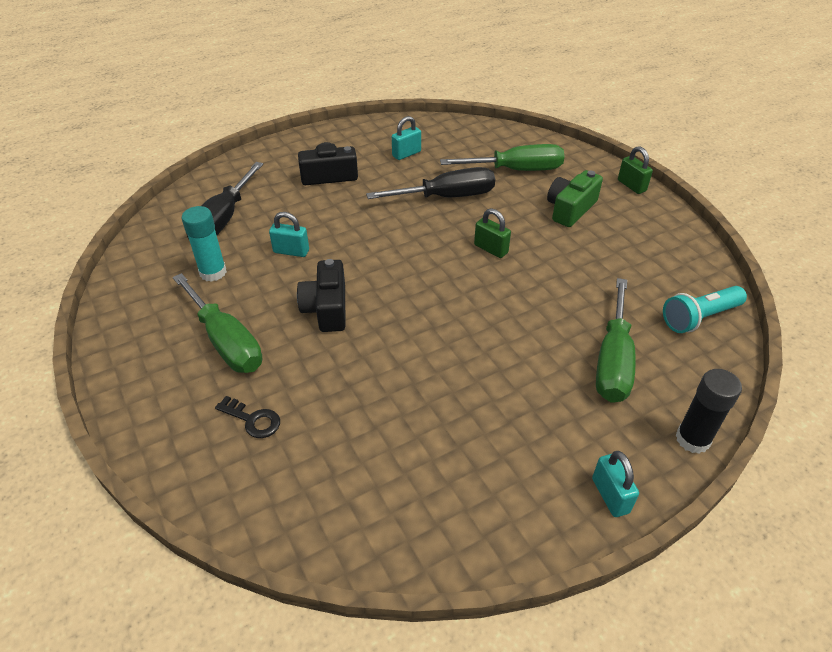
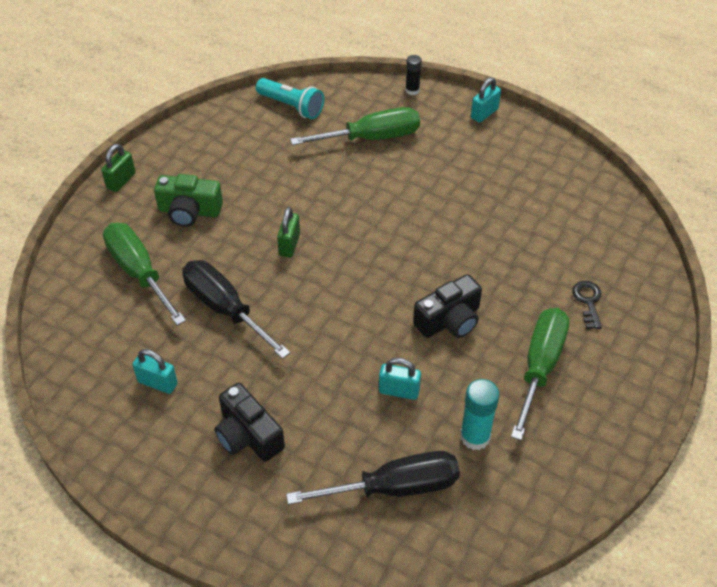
camera: 120 degrees left, 5 degrees up
turquoise padlock [269,212,309,257] -> turquoise padlock turned 60 degrees counterclockwise [379,358,421,400]
black glue stick [676,369,742,454] -> black glue stick [405,55,422,95], size x0.63

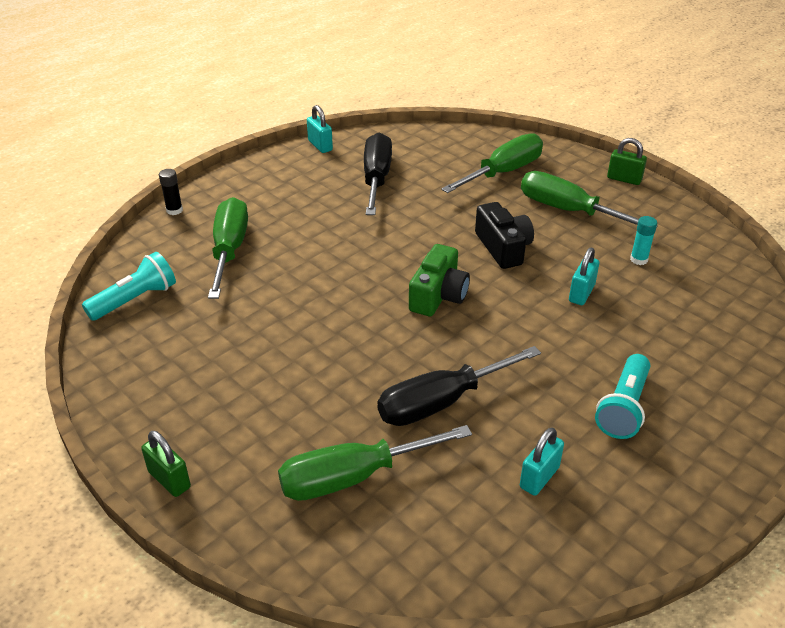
camera: 75 degrees left, 10 degrees down
green camera [154,174,223,227] -> green camera moved to [409,244,470,316]
black camera [214,383,285,462] -> turquoise flashlight [595,354,650,439]
green padlock [277,207,300,257] -> green padlock moved to [607,138,647,185]
black screwdriver [286,451,460,505] -> black screwdriver moved to [364,133,392,215]
turquoise glue stick [460,379,499,450] -> turquoise glue stick [630,216,657,265], size x0.63
turquoise padlock [471,77,501,123] -> turquoise padlock moved to [307,105,333,153]
black key [572,281,602,329] -> green screwdriver [441,133,543,193]

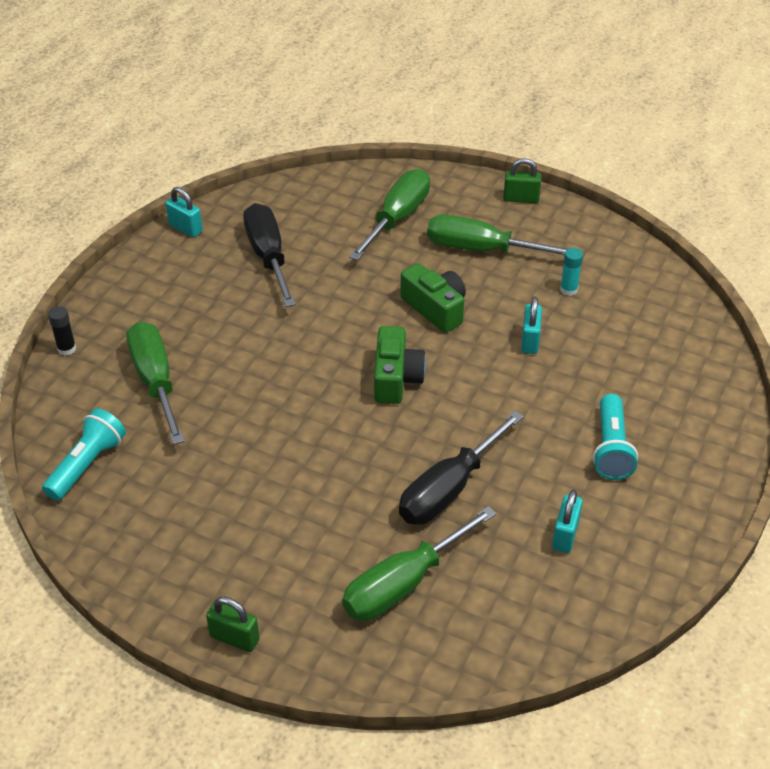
camera: 20 degrees left, 5 degrees up
black camera [475,202,534,269] -> green camera [400,263,466,333]

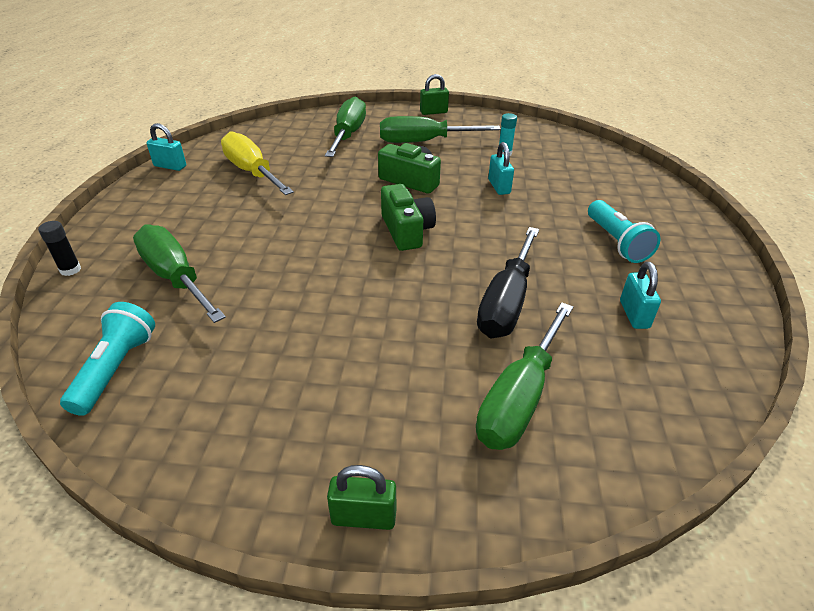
camera: 20 degrees left, 5 degrees down
black screwdriver [243,203,296,307] -> yellow screwdriver [221,131,294,195]

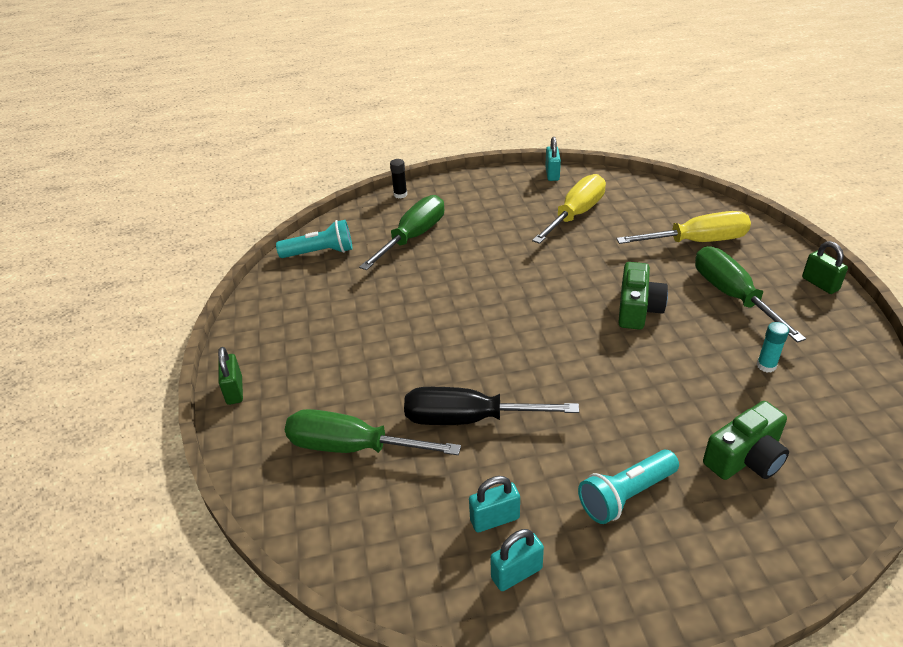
camera: 75 degrees right, 0 degrees up
green screwdriver [325,97,366,157] -> yellow screwdriver [616,211,751,244]
green camera [381,184,436,251] -> green camera moved to [703,401,789,480]
turquoise padlock [488,142,514,195] -> turquoise padlock moved to [490,529,544,591]

